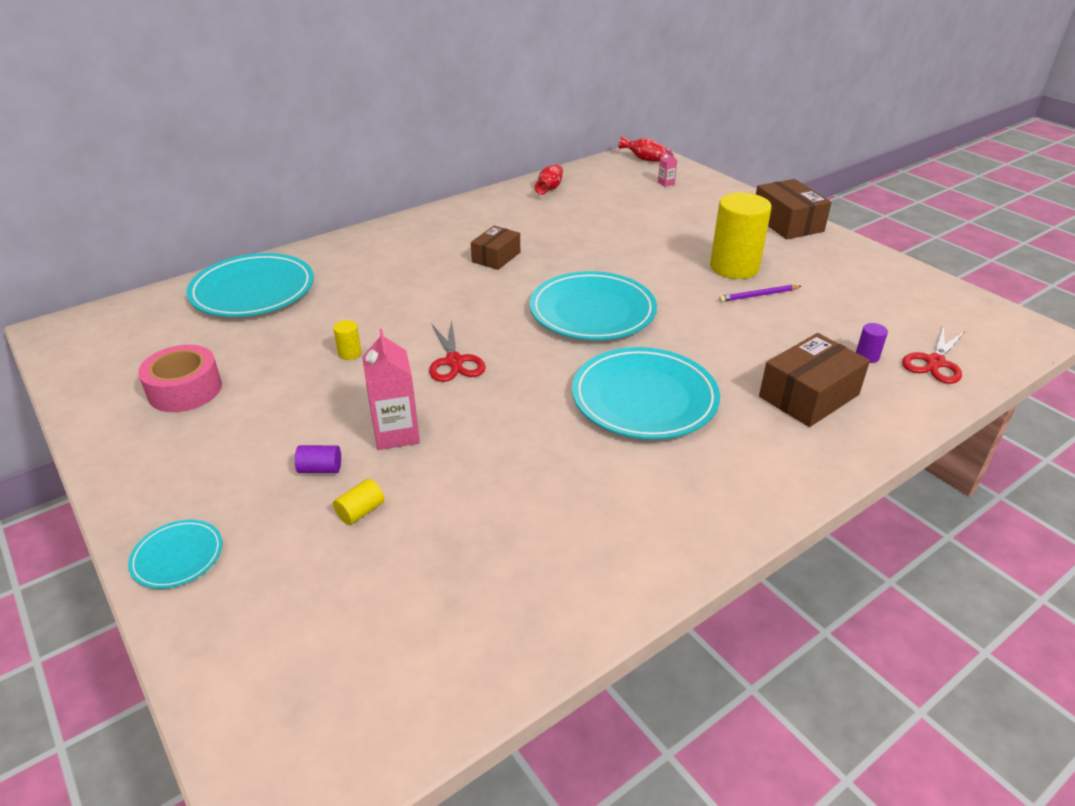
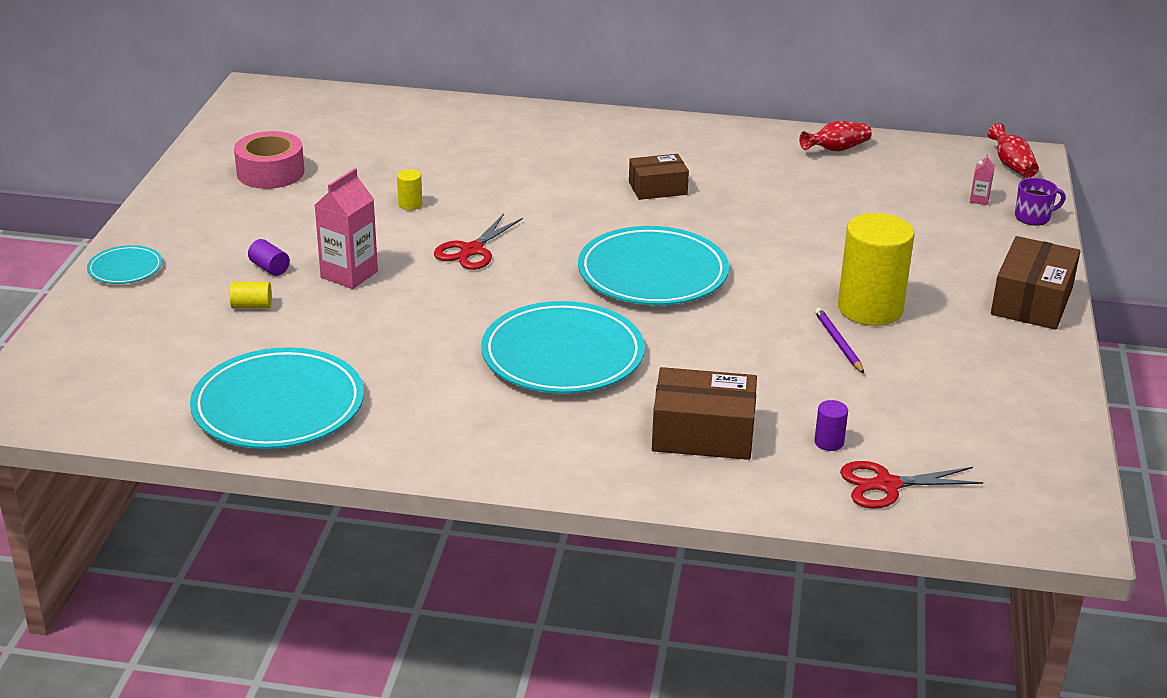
camera: 45 degrees right, 5 degrees down
turquoise plate [186,253,314,317] -> turquoise plate moved to [190,347,364,449]
purple pencil [719,285,801,302] -> purple pencil turned 45 degrees clockwise [815,308,864,374]
none -> purple mug [1015,178,1066,226]

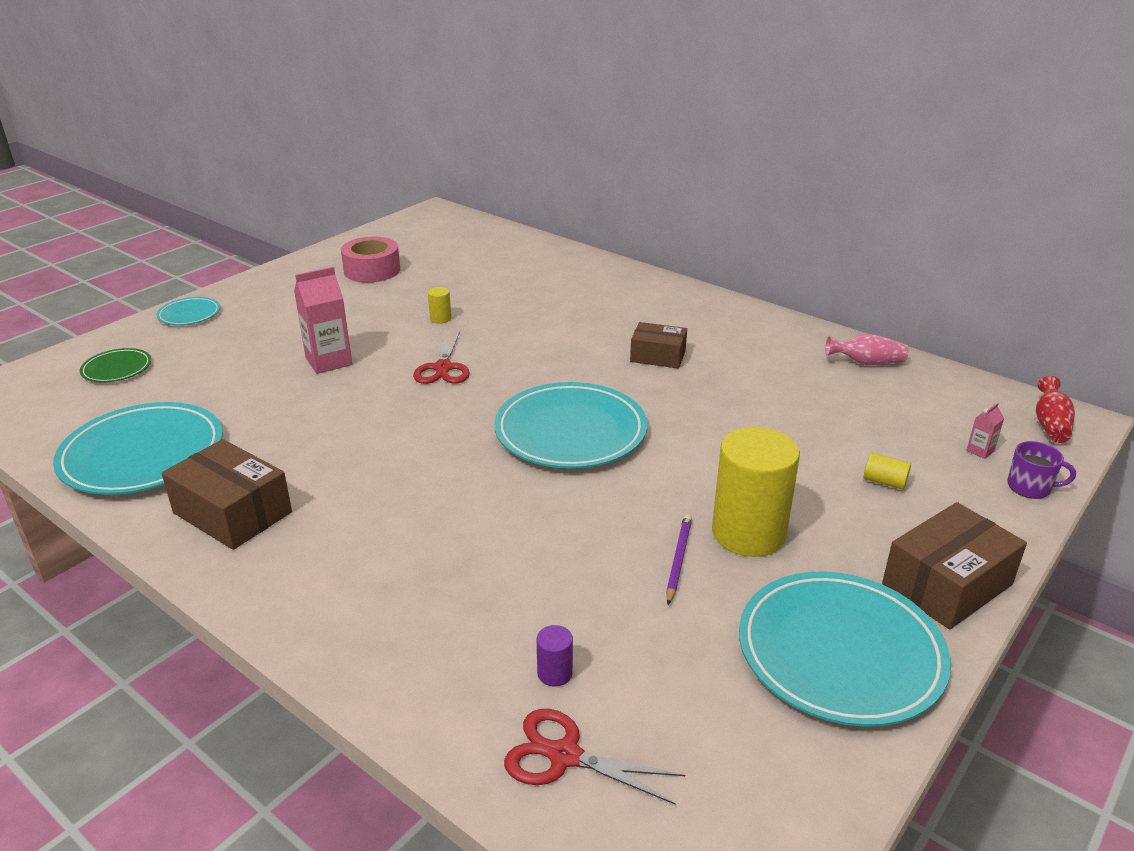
camera: 30 degrees right, 0 degrees up
yellow cylinder [230,282,272,309] -> yellow cylinder moved to [864,453,911,490]
purple cylinder [248,239,290,276] -> none
red scissors [434,214,523,270] -> red scissors turned 60 degrees counterclockwise [413,331,470,384]
turquoise plate [481,301,645,394] -> turquoise plate moved to [739,571,951,727]
brown box [652,367,757,460] -> brown box moved to [162,439,292,550]
red vase [799,121,872,151] -> pink vase [825,334,908,365]
none -> green plate [80,348,151,382]

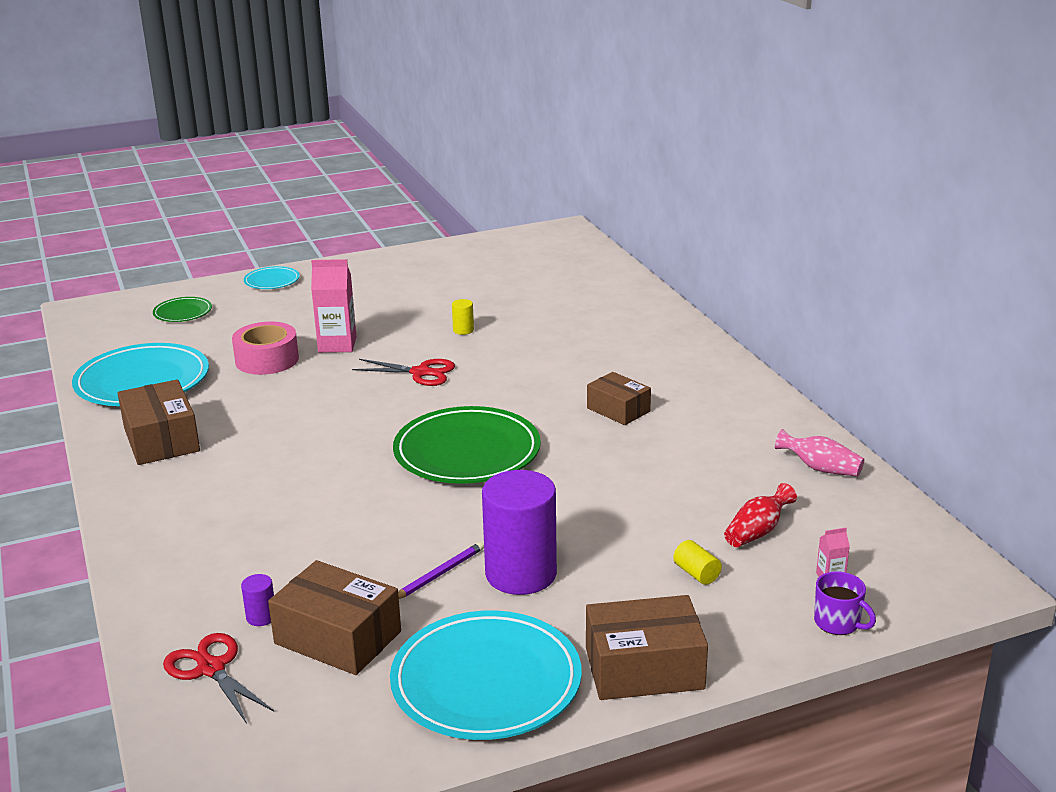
camera: 30 degrees right, 5 degrees down
pink tape [341,236,400,283] -> pink tape moved to [232,322,299,375]
red scissors [413,331,470,384] -> red scissors turned 105 degrees counterclockwise [352,359,455,386]
turquoise plate [494,382,647,469] -> green plate [393,406,541,484]
yellow cylinder [712,427,800,557] -> purple cylinder [482,470,557,595]
red vase [1036,376,1075,443] -> red vase moved to [724,483,797,547]
none -> brown box [268,560,401,675]

